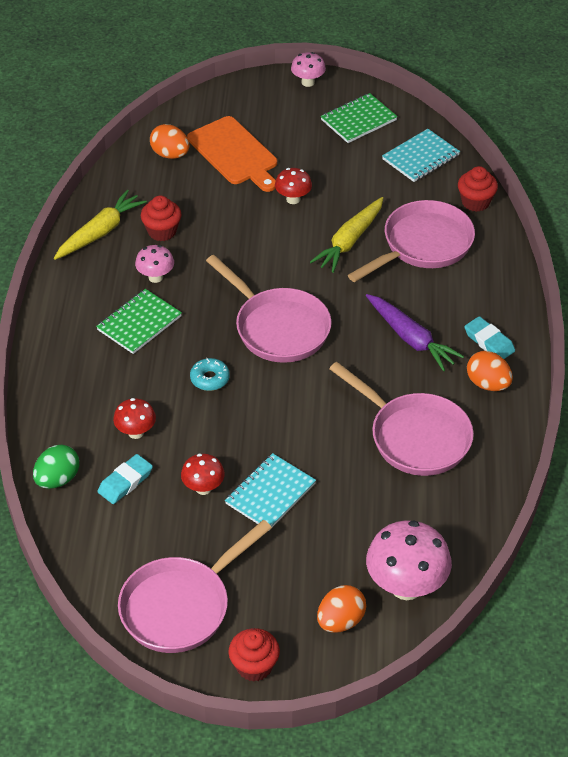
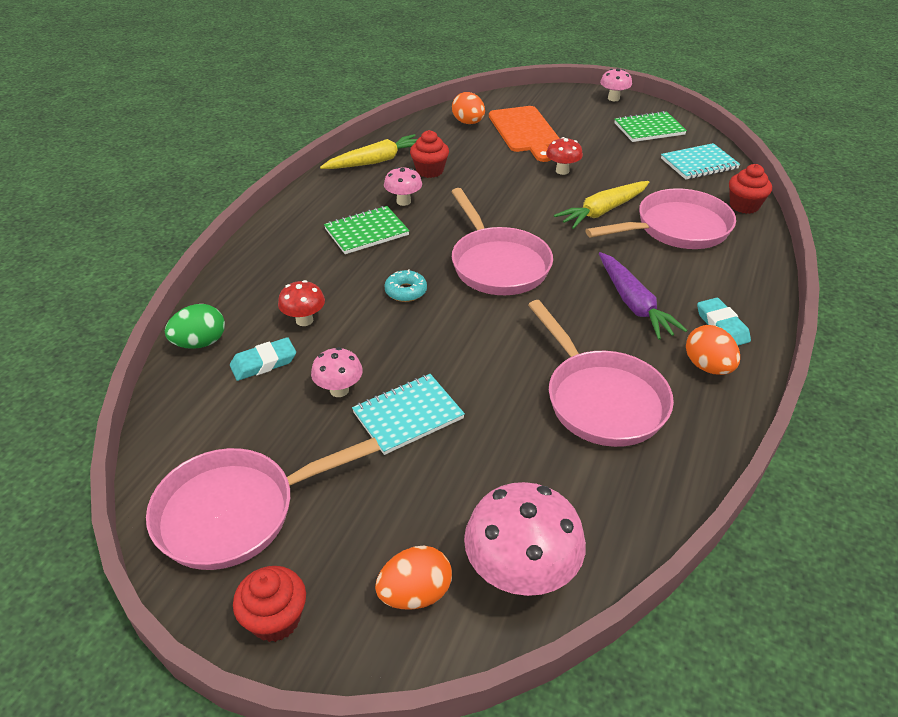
camera: 20 degrees right, 5 degrees down
red mushroom [181,454,225,495] -> pink mushroom [311,347,363,397]

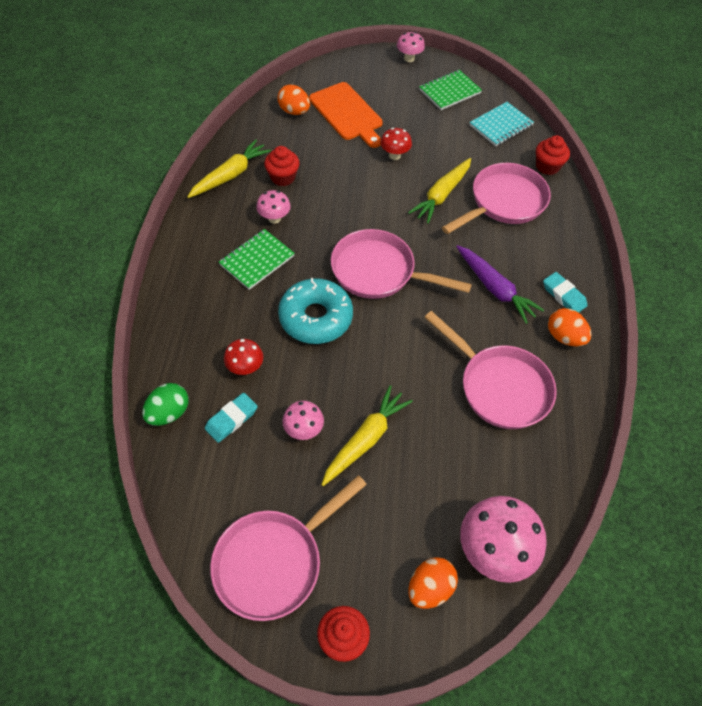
camera: 20 degrees left, 15 degrees up
turquoise notebook [352,374,465,455] -> yellow carrot [321,385,413,486]
turquoise donut [384,269,427,302] -> turquoise donut [278,278,353,344], size x2.08
pink pan [451,188,553,295] -> pink pan turned 150 degrees clockwise [331,229,472,299]

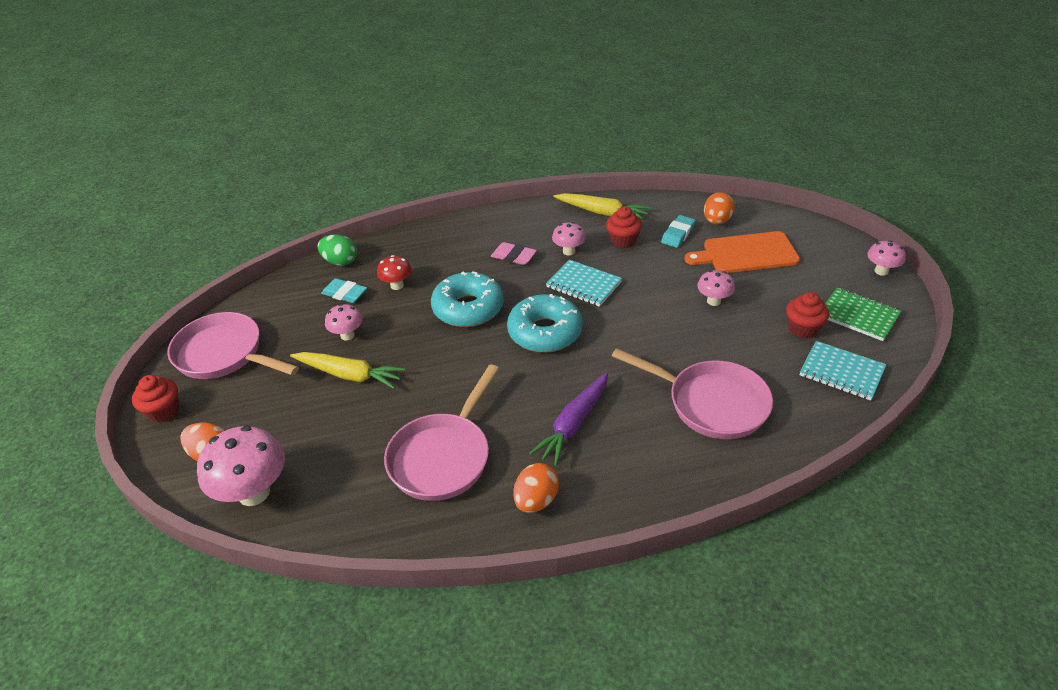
camera: 75 degrees right, 15 degrees down
green notebook [219,229,295,290] -> pink eraser [491,242,537,265]
orange cutting board [309,82,383,148] -> orange cutting board turned 45 degrees clockwise [685,231,800,273]
pink pan [331,229,472,299] -> turquoise donut [507,294,583,353]
red mushroom [380,128,412,160] -> pink mushroom [697,270,735,306]
yellow carrot [408,158,471,224] -> none
red cupcake [536,135,570,175] -> red cupcake moved to [786,292,829,339]
turquoise eraser [543,272,588,313] -> turquoise eraser moved to [661,215,696,248]
none -> turquoise notebook [546,260,622,307]

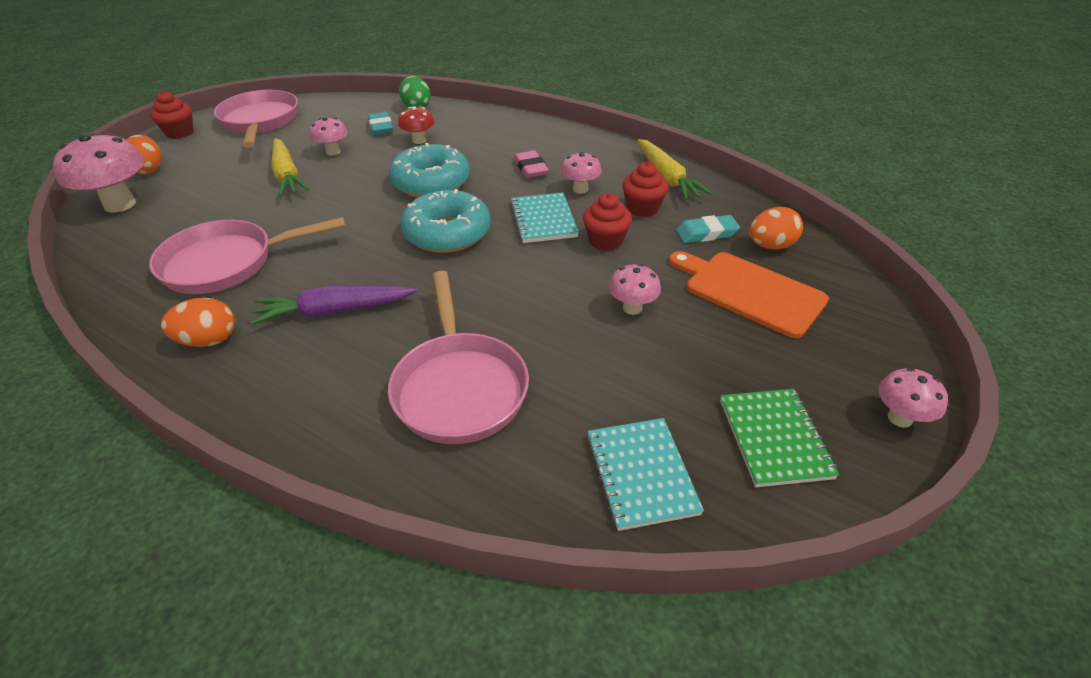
camera: 45 degrees right, 0 degrees up
red cupcake [786,292,829,339] -> red cupcake moved to [583,193,632,251]

